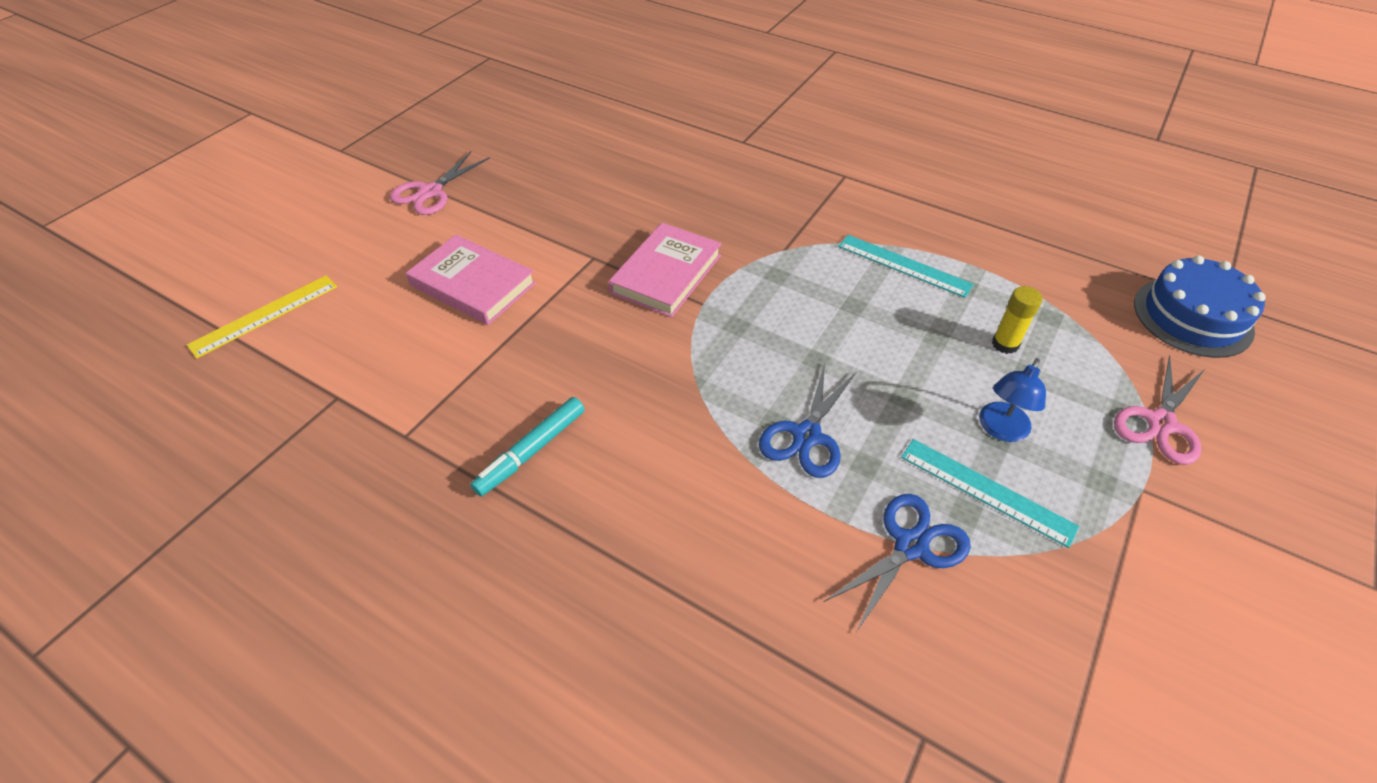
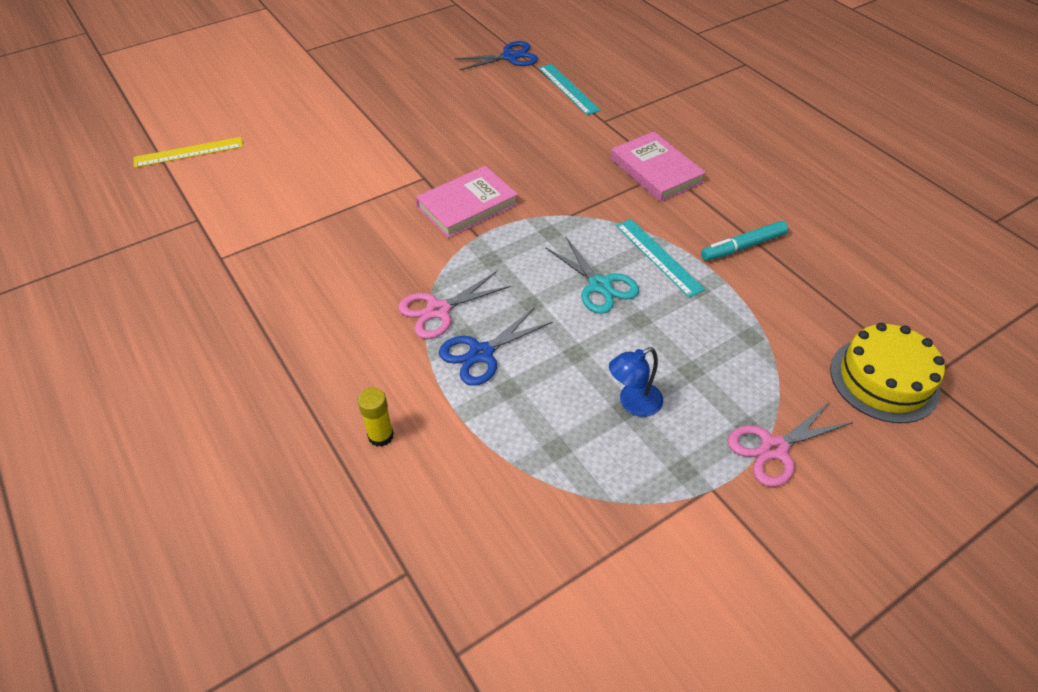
camera: 25 degrees right, 0 degrees up
pink scissors [390,151,490,215] -> pink scissors moved to [398,271,511,339]
pink book [406,235,536,325] -> pink book moved to [611,132,706,202]
turquoise marker [470,397,585,496] -> turquoise marker moved to [701,221,788,261]
blue scissors [824,494,971,631] -> blue scissors moved to [454,41,538,70]
turquoise ruler [901,439,1079,548] -> turquoise ruler moved to [538,64,601,115]
yellow glue stick [992,286,1043,354] -> yellow glue stick moved to [358,387,394,447]
blue cake [1134,256,1266,358] -> yellow cake [830,323,945,423]
none -> turquoise scissors [545,237,639,314]

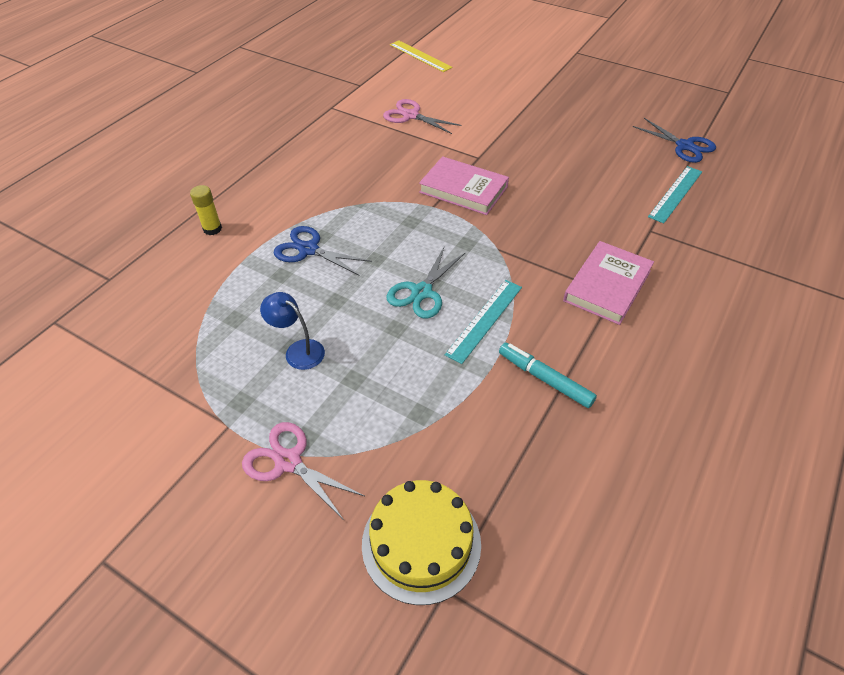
camera: 65 degrees right, 0 degrees up
pink scissors [398,271,511,339] -> pink scissors moved to [383,99,462,134]

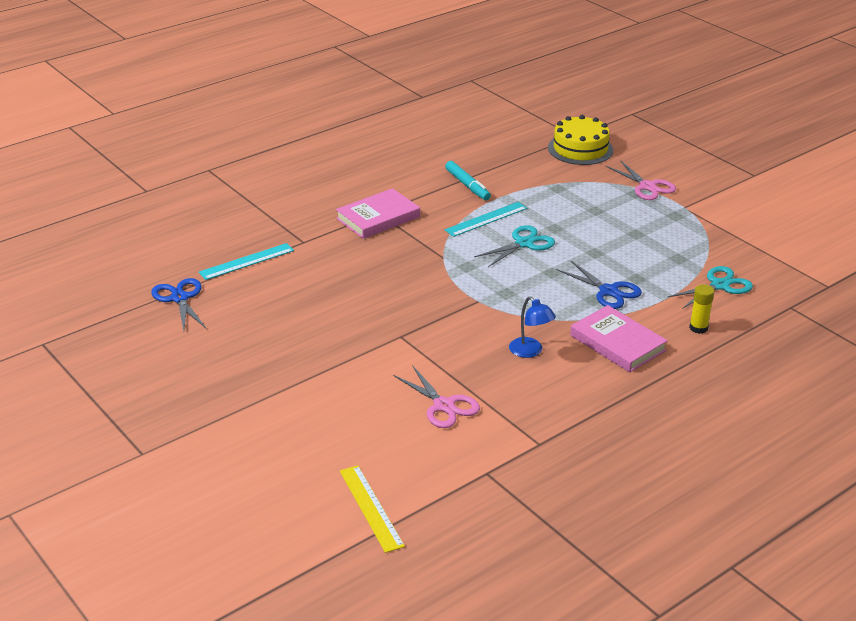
camera: 160 degrees left, 15 degrees down
blue lamp [260,292,325,370] -> blue lamp moved to [509,297,556,358]
pink book [419,156,509,215] -> pink book moved to [570,305,668,372]
none -> turquoise scissors [667,266,753,309]

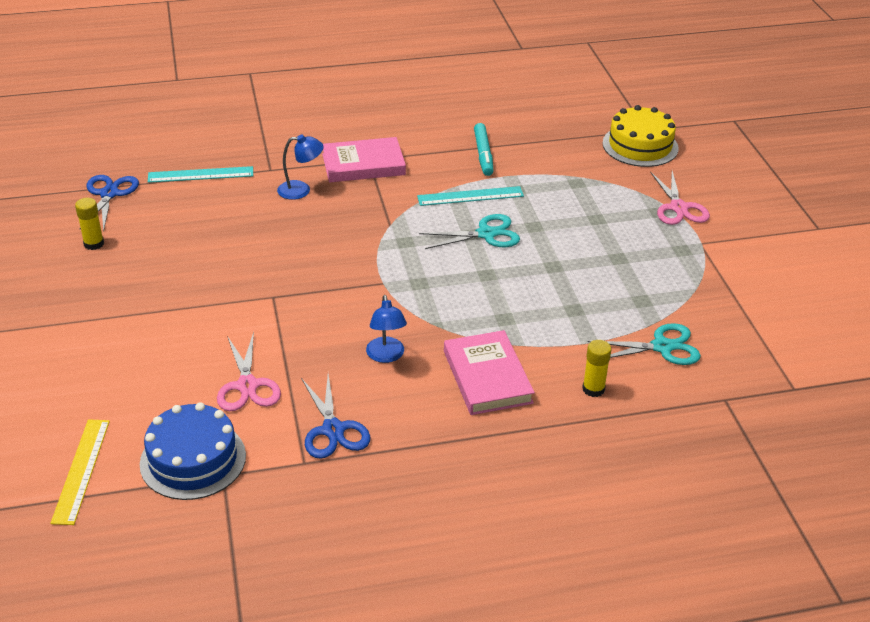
camera: 25 degrees right, 5 degrees up
blue scissors [556,261,642,309] -> blue scissors moved to [301,374,370,459]
none -> yellow glue stick [75,198,104,250]
none -> blue cake [140,402,246,500]
none -> blue lamp [277,135,324,200]

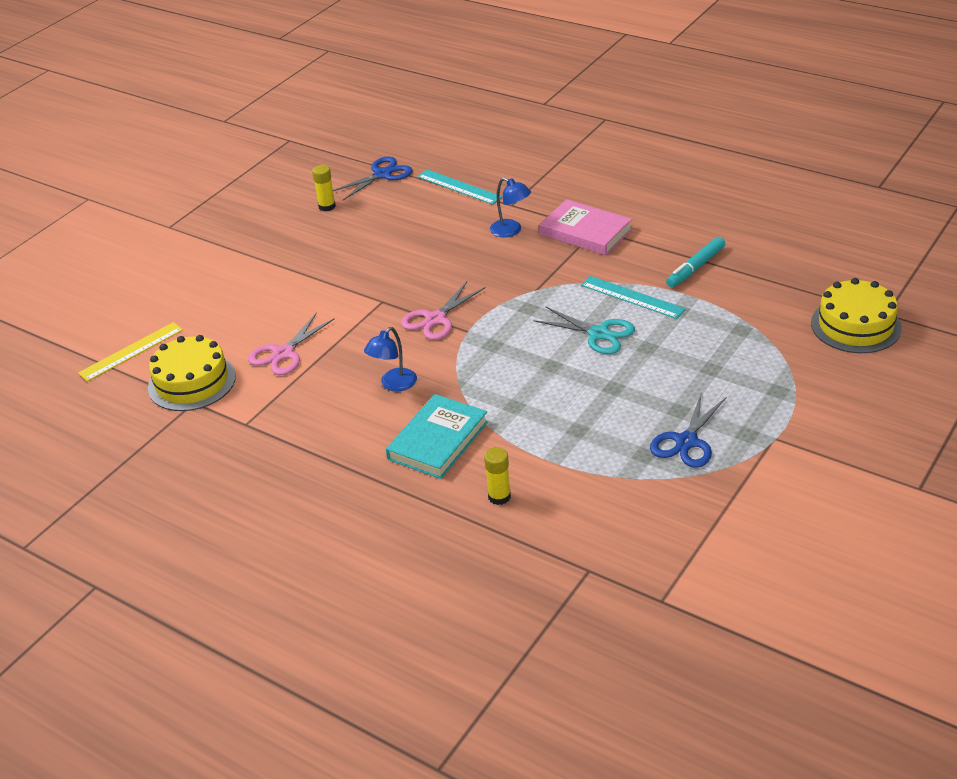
camera: 50 degrees right, 0 degrees up
blue cake [140,402,246,500] -> yellow cake [148,335,236,411]
blue scissors [301,374,370,459] -> blue scissors moved to [650,391,726,468]
pink book [444,330,535,415] -> turquoise book [386,394,488,479]
turquoise scissors [587,323,701,365] -> none
pink scissors [650,171,710,225] -> pink scissors moved to [401,282,485,340]

